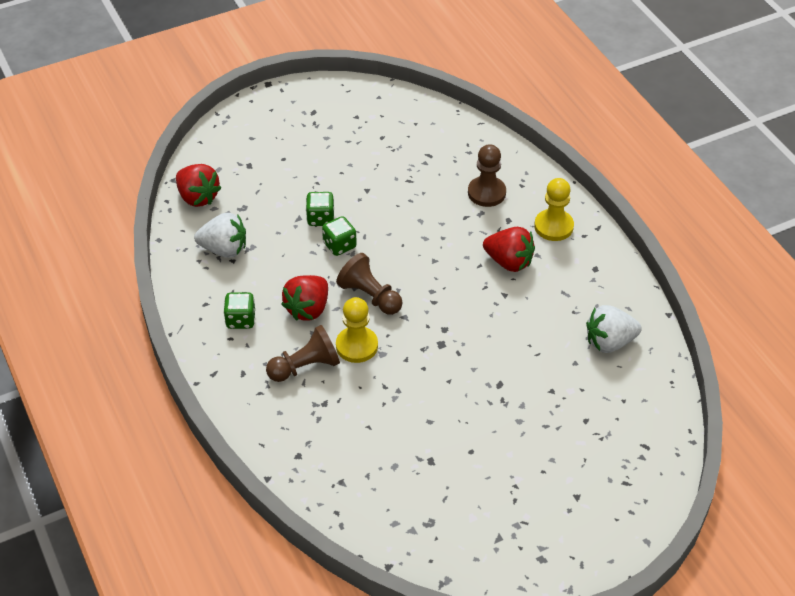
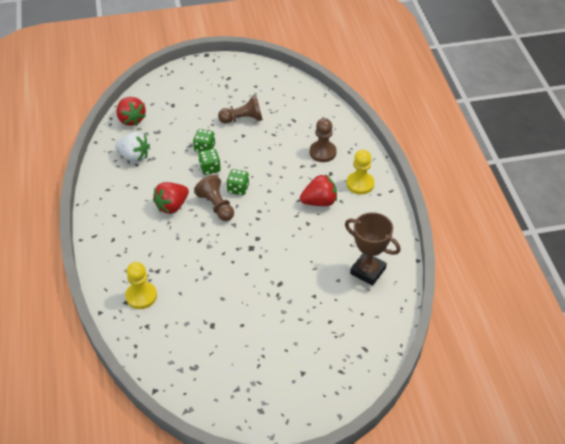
camera: 15 degrees right, 0 degrees up
green dice [223,292,255,329] -> green dice moved to [226,169,249,196]
brown pawn [266,325,340,382] -> brown pawn moved to [218,95,263,124]
yellow pawn [336,297,378,363] -> yellow pawn moved to [125,262,157,309]
red strawberry [483,227,535,272] -> red strawberry turned 60 degrees counterclockwise [300,174,337,206]
white strawberry [586,305,642,353] -> brown trophy [345,212,401,286]

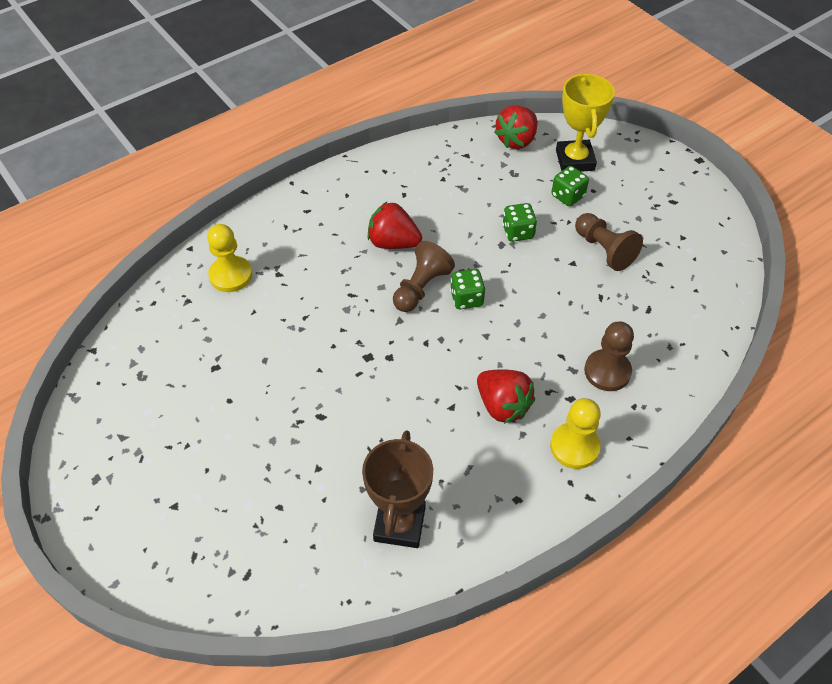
camera: 65 degrees right, 5 degrees up
white strawberry [115,132,150,162] -> none
green dice [198,149,221,175] -> green dice moved to [551,166,589,206]
none -> yellow trophy [556,73,615,172]

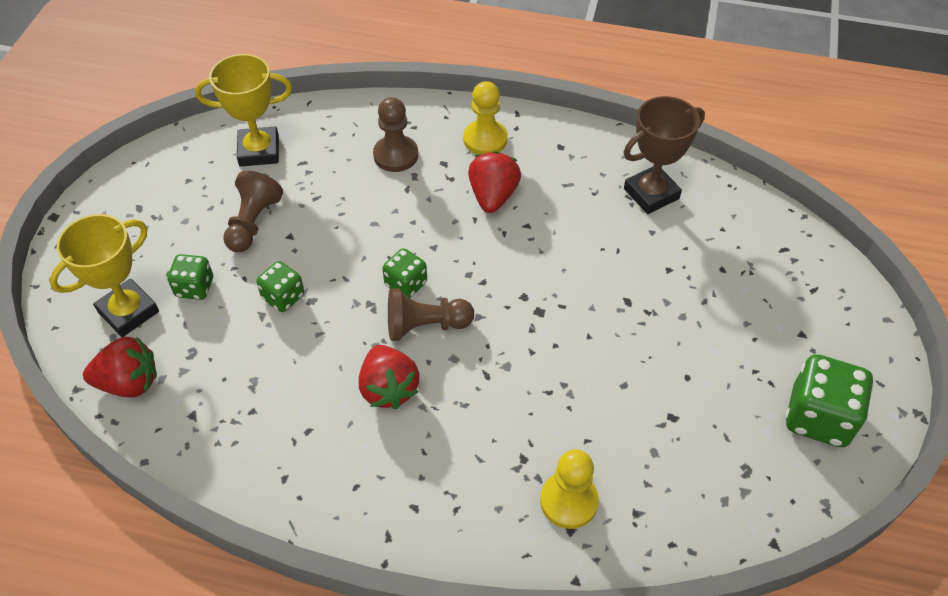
camera: 130 degrees left, 0 degrees up
none -> yellow trophy [195,54,292,167]
none -> green dice [785,354,873,447]

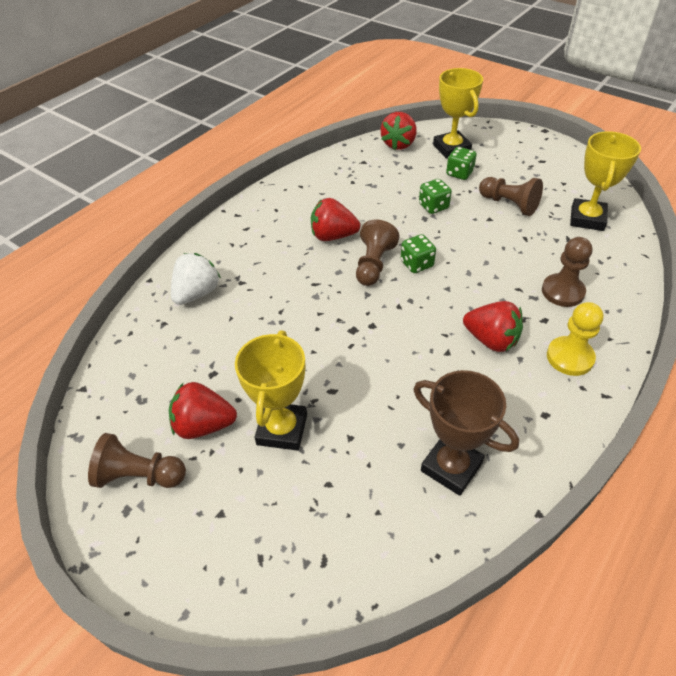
camera: 115 degrees right, 5 degrees down
yellow pawn [540,449,599,529] -> white strawberry [171,253,221,305]
brown trophy [624,96,705,214] -> brown trophy turned 45 degrees counterclockwise [413,370,519,496]
green dice [785,354,873,447] -> brown pawn [88,433,186,488]
none -> red strawberry [169,382,237,439]
none -> yellow trophy [235,330,307,451]

